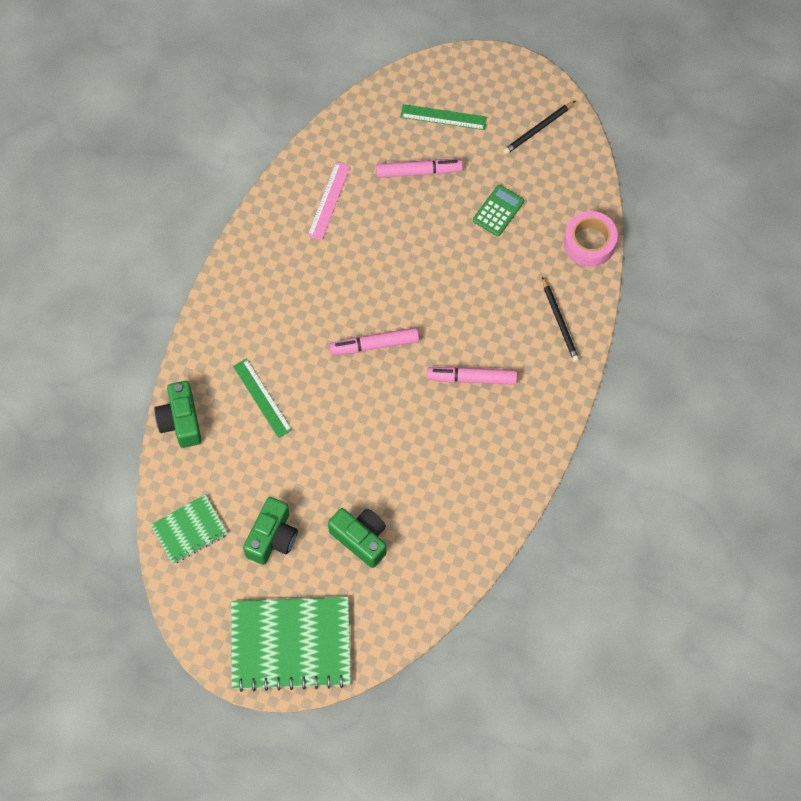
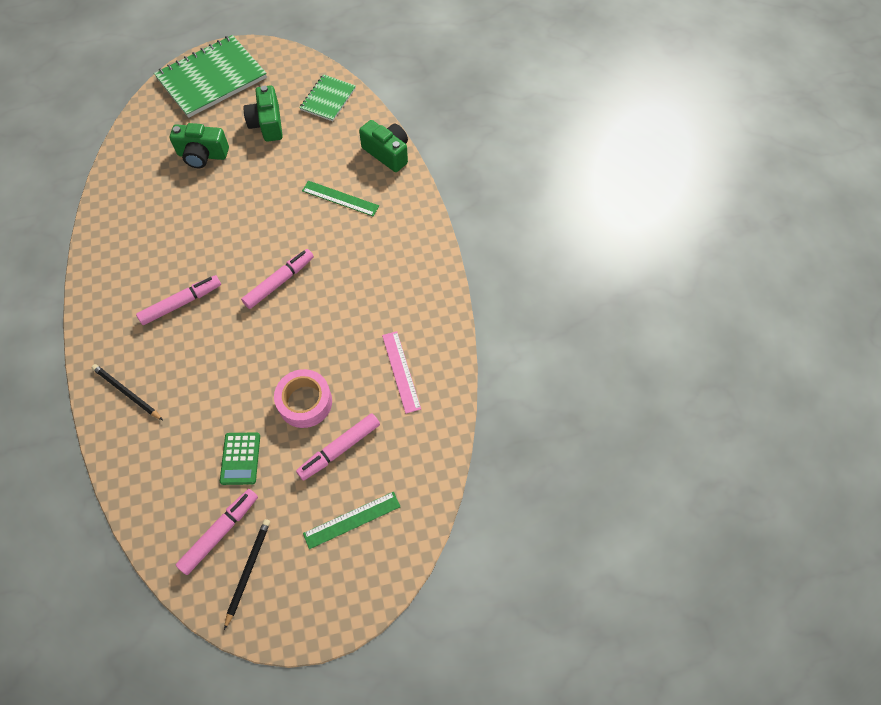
camera: 145 degrees right, 5 degrees down
pink tape [564,211,618,267] -> pink tape moved to [274,369,332,428]
none -> pink marker [176,489,258,575]

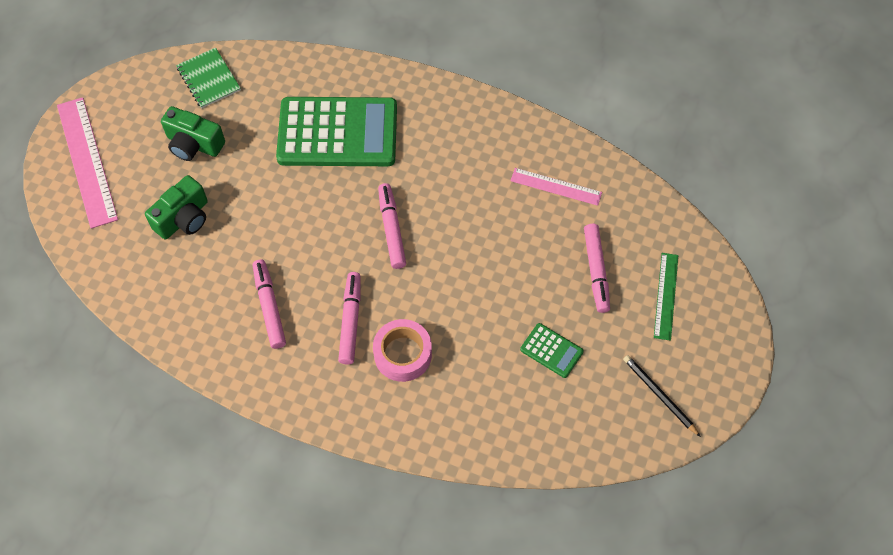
camera: 55 degrees left, 0 degrees up
black pencil [92,364,163,420] -> none
green notebook [154,35,267,118] -> pink ruler [57,97,118,229]
pink marker [176,489,258,575] -> pink marker moved to [253,260,286,349]
pink tape [274,369,332,428] -> pink tape moved to [373,319,432,382]
green ruler [302,181,379,216] -> green calculator [276,97,397,166]
green camera [359,120,408,172] -> none

